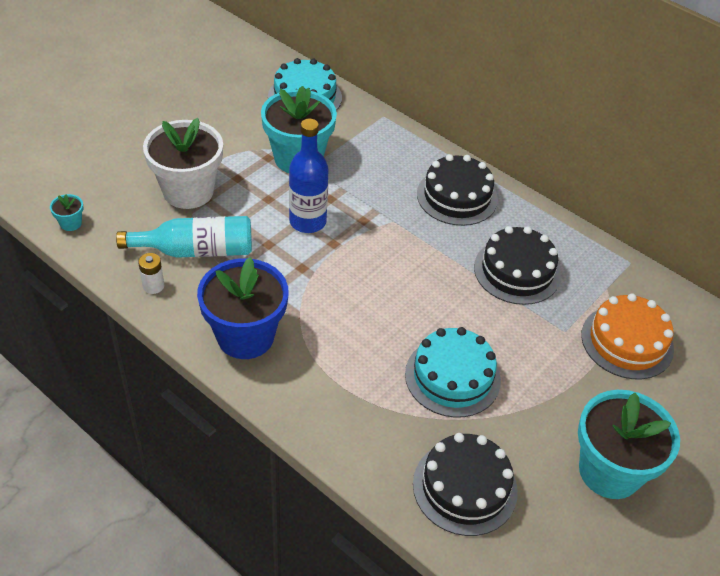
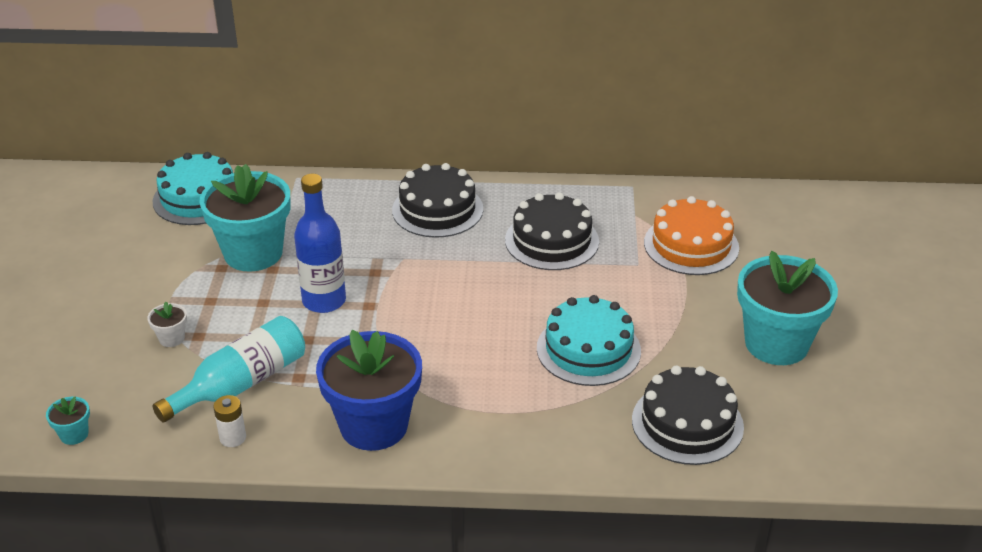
camera: 35 degrees left, 10 degrees down
white flower pot [143,118,223,209] -> white flower pot [147,302,187,347], size x0.40

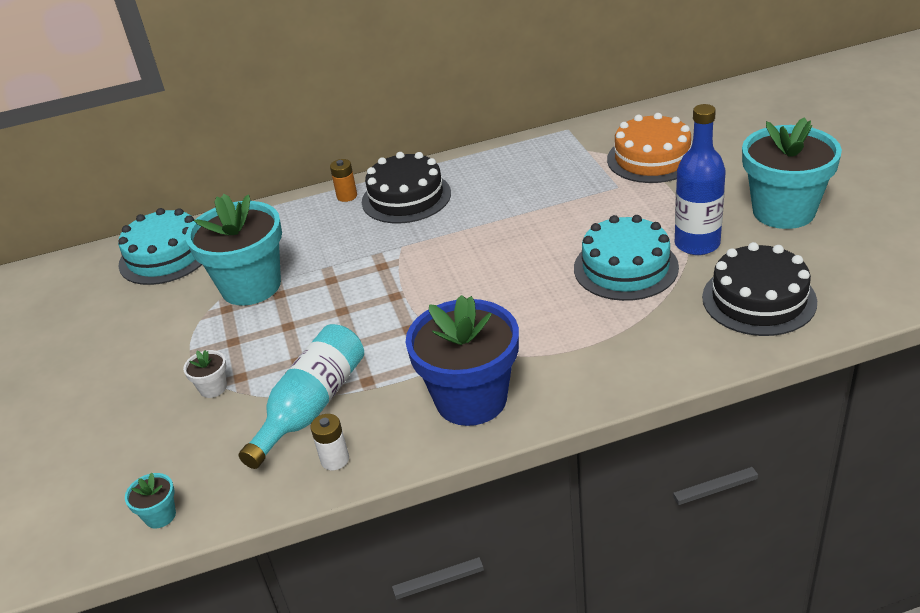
camera: 15 degrees left, 0 degrees up
blue bottle [294,174,346,313] -> blue bottle moved to [675,104,726,255]
black cake [505,192,599,270] -> none
none -> orange battery [330,159,357,202]

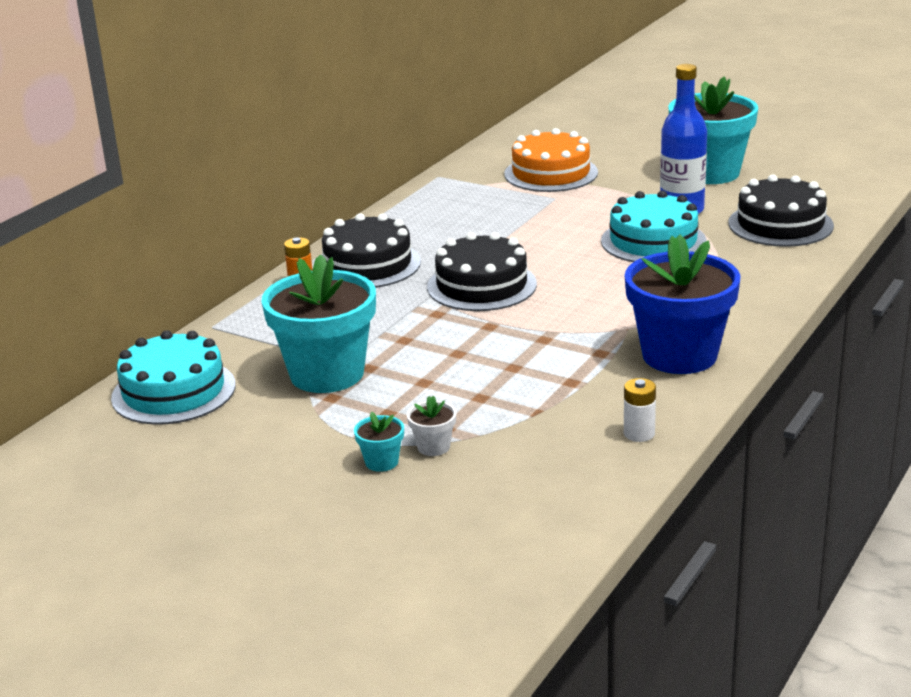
camera: 45 degrees left, 10 degrees down
turquoise flower pot [125,473,176,528] -> turquoise flower pot moved to [354,411,404,472]
turquoise bottle [239,324,364,469] -> none
none -> black cake [427,232,537,311]

